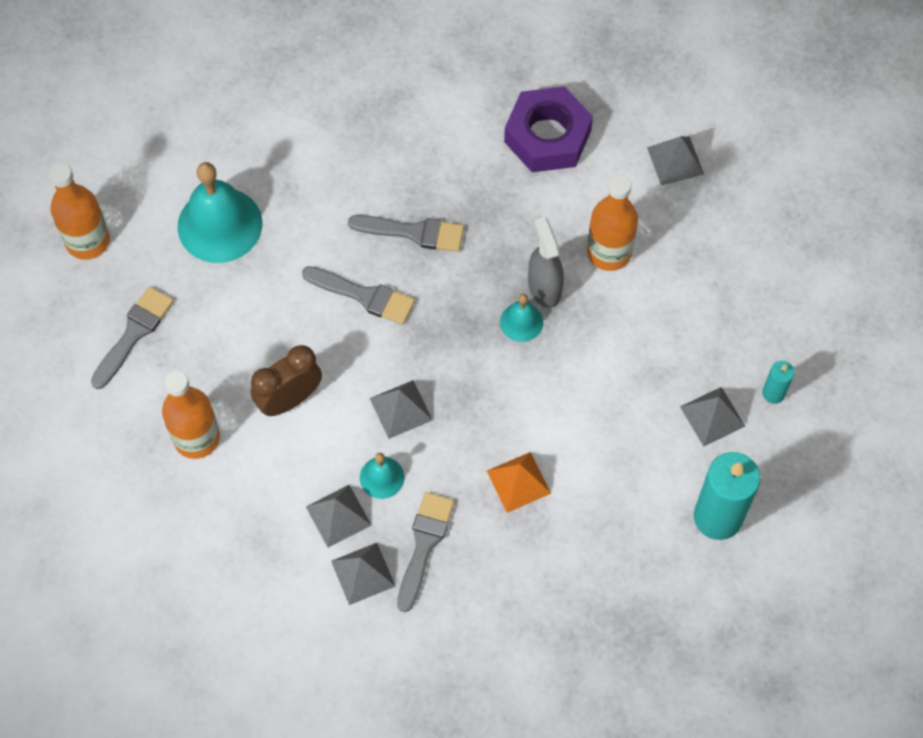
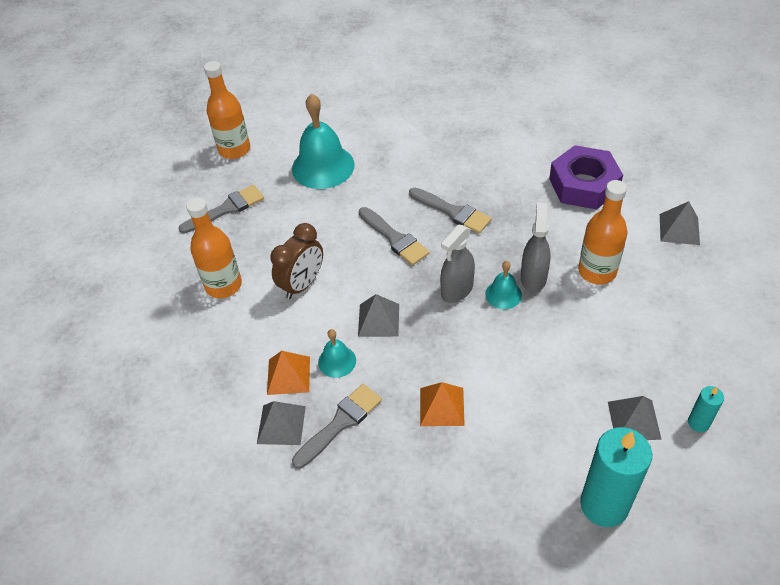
camera: 30 degrees right, 15 degrees down
brown clock [251,345,322,416] -> brown clock turned 135 degrees clockwise [270,223,323,299]
grey pyramid [306,485,371,548] -> orange pyramid [267,351,310,395]
none -> grey spray bottle [440,225,475,303]

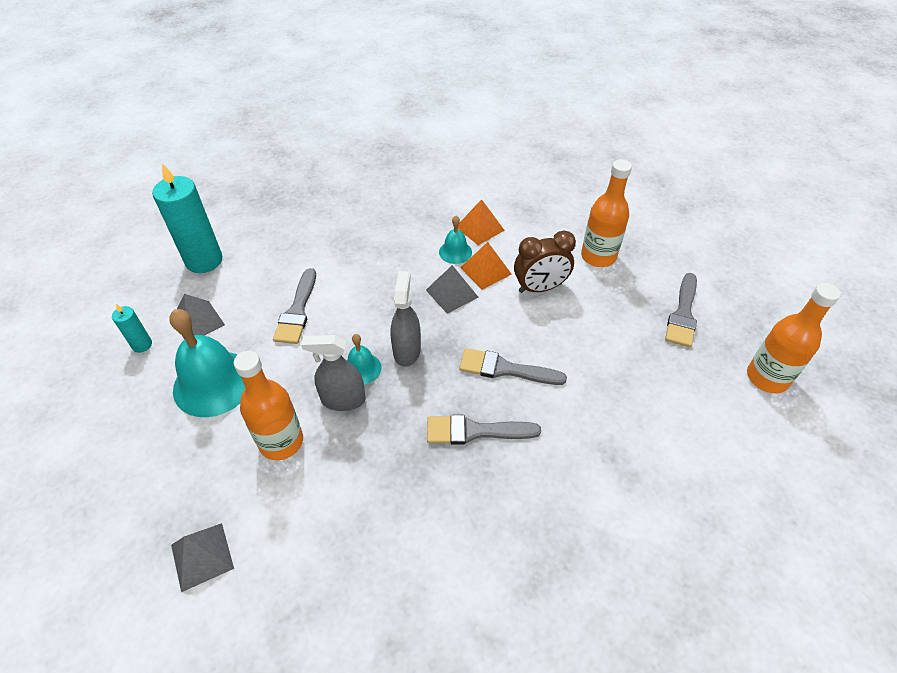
camera: 140 degrees right, 0 degrees up
grey pyramid [257,401,306,445] -> none
brown clock [270,223,323,299] -> brown clock turned 105 degrees counterclockwise [514,230,576,293]
turquoise bell [292,93,355,189] -> turquoise bell moved to [169,309,245,417]
grey brush [292,384,382,469] -> grey brush moved to [273,268,316,344]
orange pyramid [420,382,465,426] -> orange pyramid moved to [460,242,512,290]
grey spray bottle [521,202,551,292] -> grey spray bottle turned 120 degrees clockwise [301,335,365,411]
purple nut [549,145,623,210] -> none

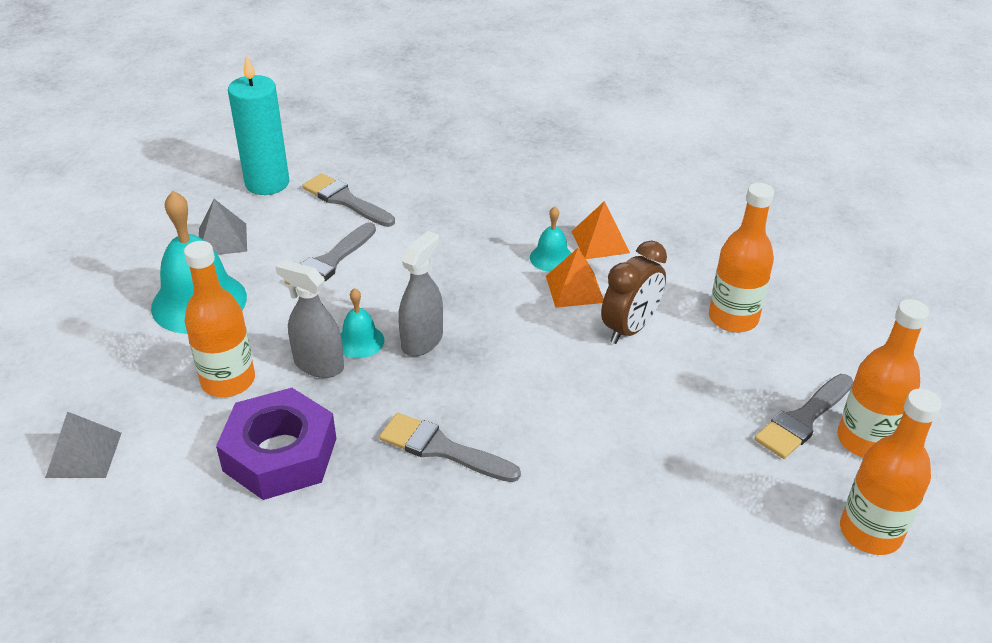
camera: 25 degrees right, 10 degrees down
turquoise candle [112,304,152,352] -> none
grey pyramid [426,265,478,314] -> none
grey brush [459,348,567,385] -> grey brush moved to [302,173,395,227]
brown clock [514,230,576,293] -> brown clock turned 60 degrees counterclockwise [601,240,667,344]
none -> purple nut [216,388,336,500]
none -> orange bottle [837,299,929,457]

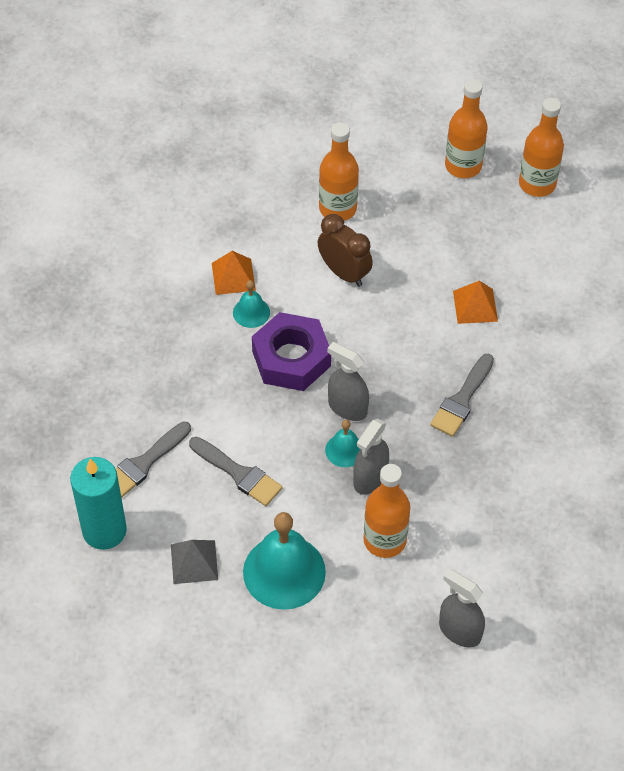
camera: 85 degrees left, 15 degrees up
grey pyramid [45,411,122,478] -> grey spray bottle [439,569,485,648]
purple nut [216,388,336,500] -> purple nut moved to [252,312,331,391]
orange pyramid [546,248,604,308] -> orange pyramid moved to [453,281,498,324]
grey brush [754,374,853,459] -> none

